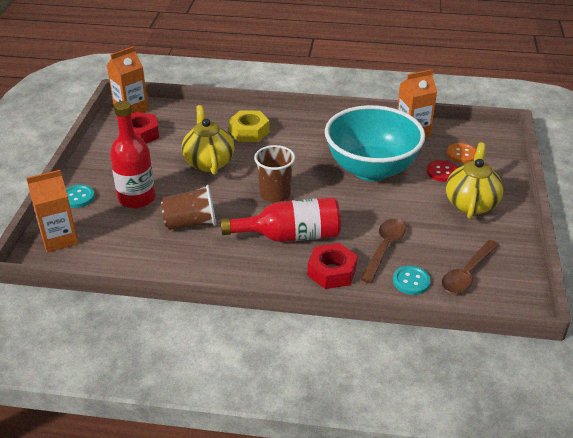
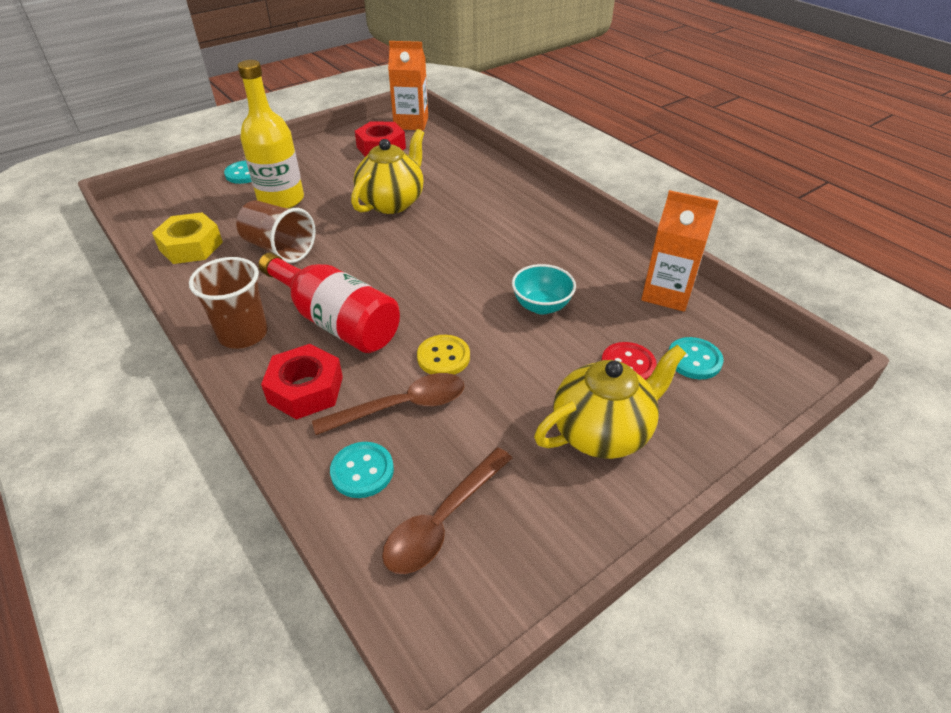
camera: 45 degrees right, 5 degrees up
orange carton [27,170,78,252] -> none
red bottle [110,101,155,208] -> yellow bottle [238,60,304,208]
yellow nut [229,110,270,142] -> yellow nut moved to [152,212,223,264]
brown cup [254,145,295,202] -> brown cup moved to [189,257,268,349]
turquoise bowl [325,105,425,181] -> turquoise bowl [512,264,576,315], size x0.41
brown spoon [441,240,499,293] -> brown spoon turned 45 degrees counterclockwise [382,447,512,574]
orange button [447,143,476,163] -> turquoise button [668,337,724,379]
none -> yellow button [417,335,470,375]

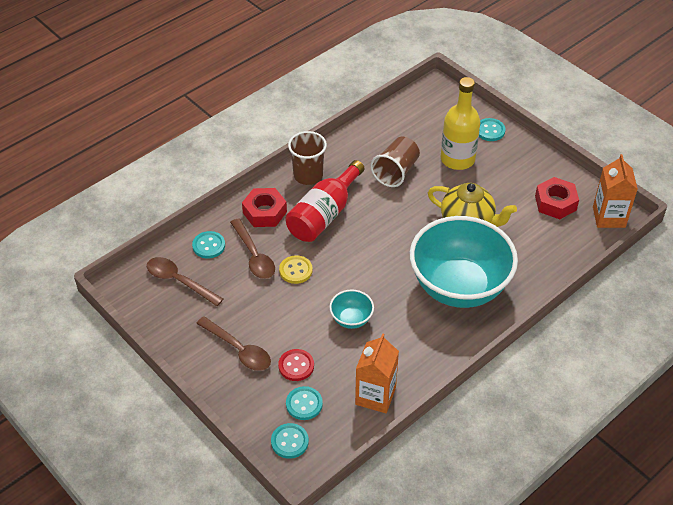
camera: 85 degrees right, 5 degrees up
yellow nut [152,212,223,264] -> none
yellow teapot [534,345,686,459] -> brown spoon [196,316,271,371]
none -> turquoise button [271,423,309,459]
none -> turquoise bowl [410,216,518,308]

